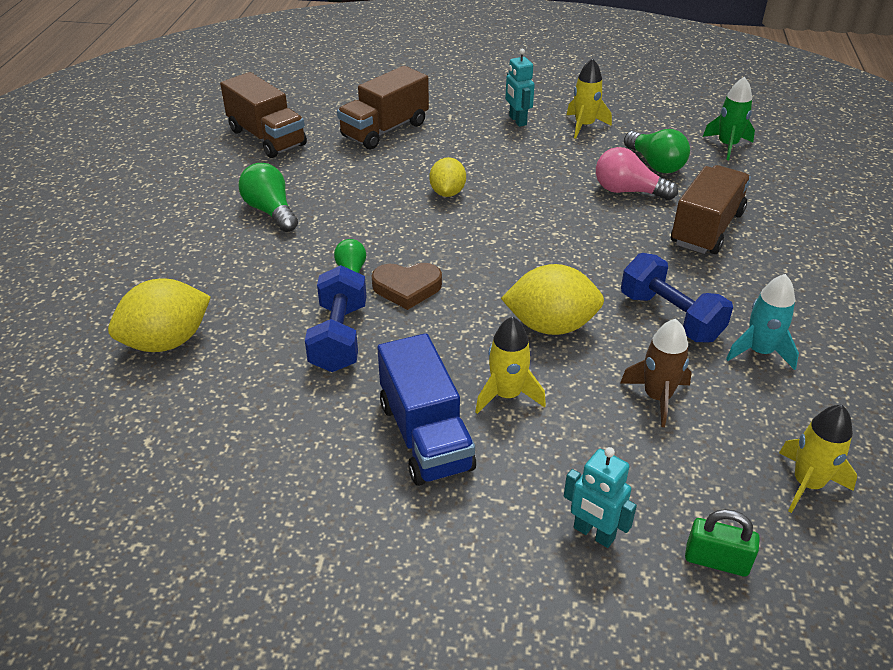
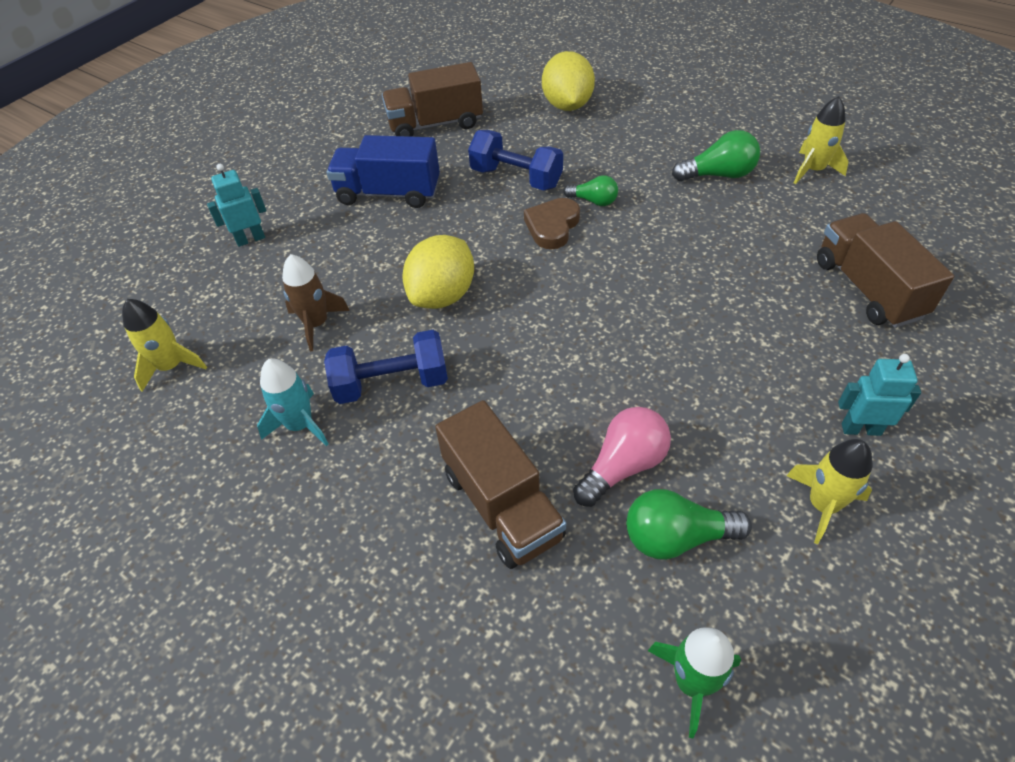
camera: 120 degrees right, 10 degrees up
brown truck [220,72,307,158] -> brown truck moved to [382,62,483,137]
yellow lemon [429,157,466,197] -> none
yellow rocket [475,316,546,414] -> yellow rocket moved to [794,96,849,184]
green padlock [685,509,760,576] -> none

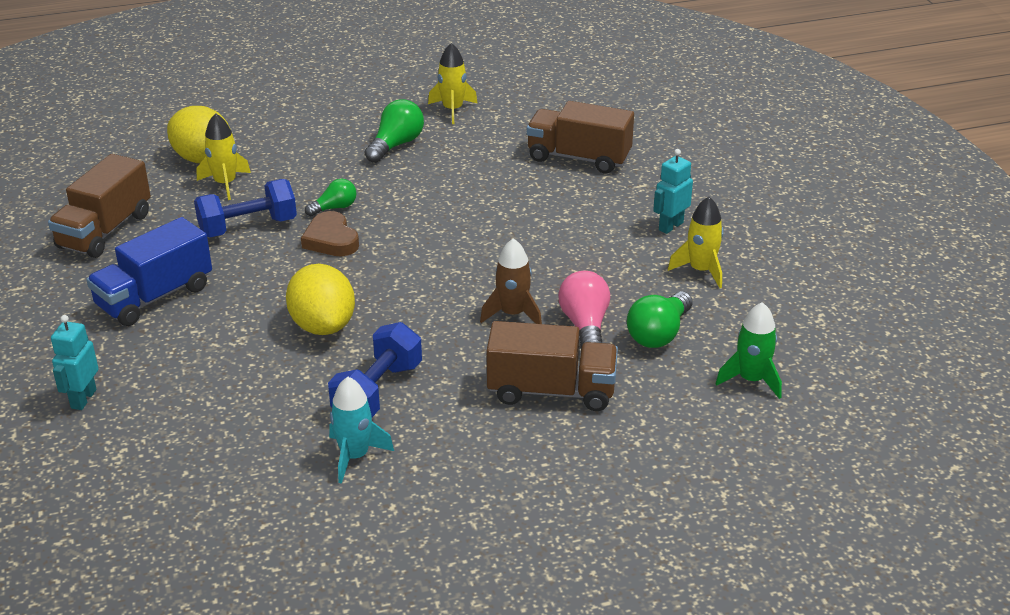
camera: 55 degrees left, 15 degrees down
yellow rocket [122,299,207,392] -> yellow rocket moved to [197,113,251,200]
brown rocket [282,254,350,351] -> brown rocket moved to [480,238,542,324]

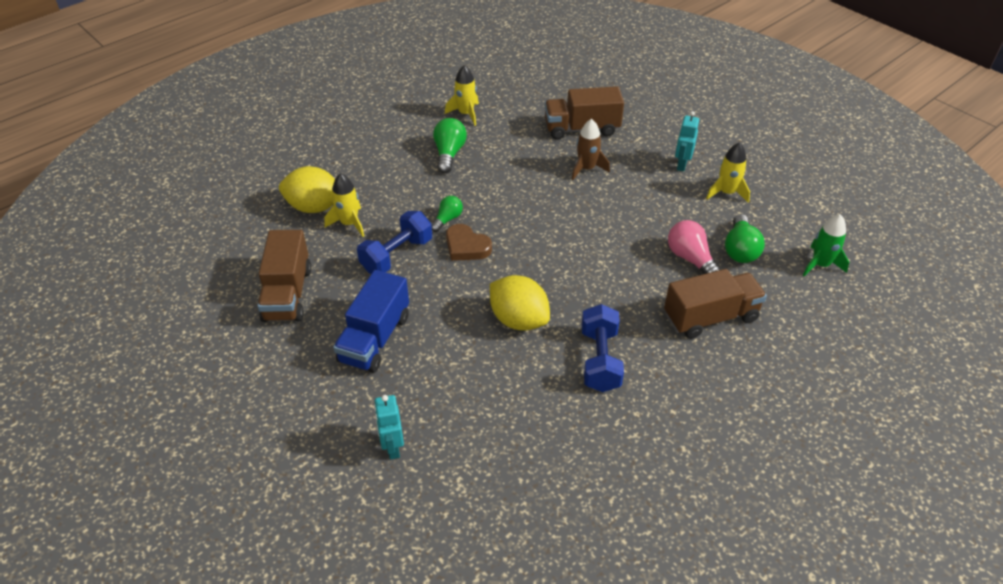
camera: 25 degrees left, 10 degrees up
turquoise rocket [329,377,394,484] -> none
brown rocket [480,238,542,324] -> brown rocket moved to [572,119,610,180]

